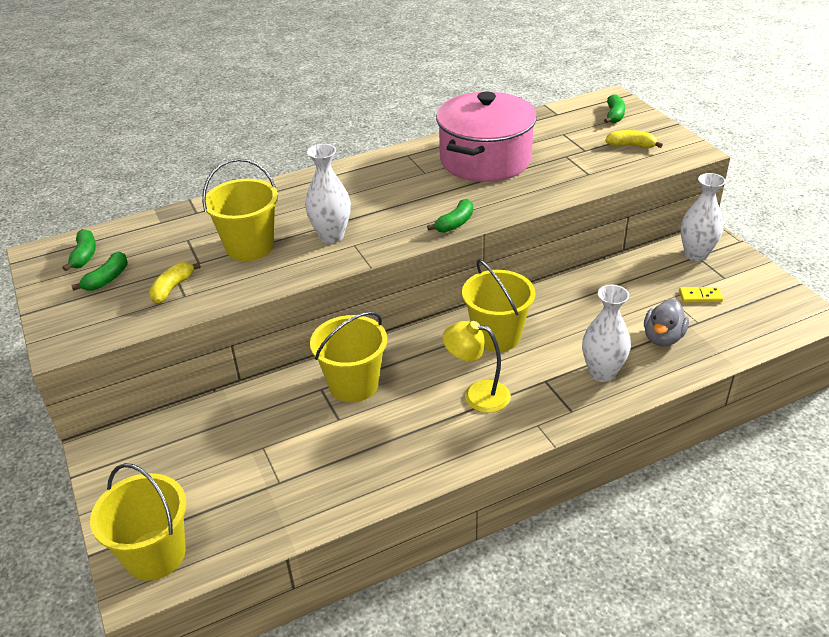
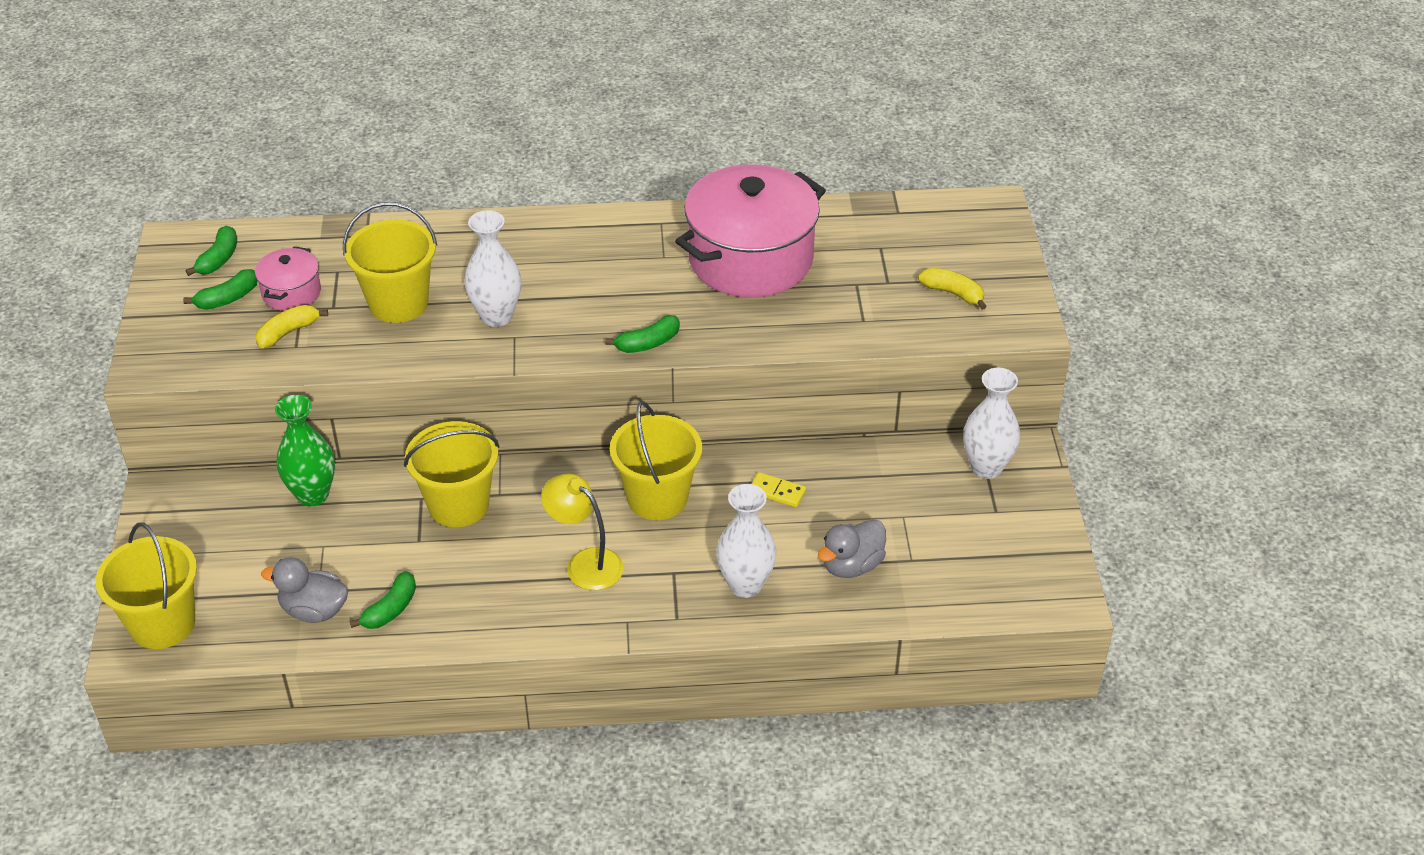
camera: 20 degrees right, 5 degrees up
green banana [604,94,625,123] -> green banana moved to [350,571,416,629]
yellow domino [679,287,723,302] -> yellow domino moved to [752,472,806,507]
none -> pink pot [255,247,321,311]
none -> grey duck [261,557,349,623]
none -> green vase [275,395,335,506]

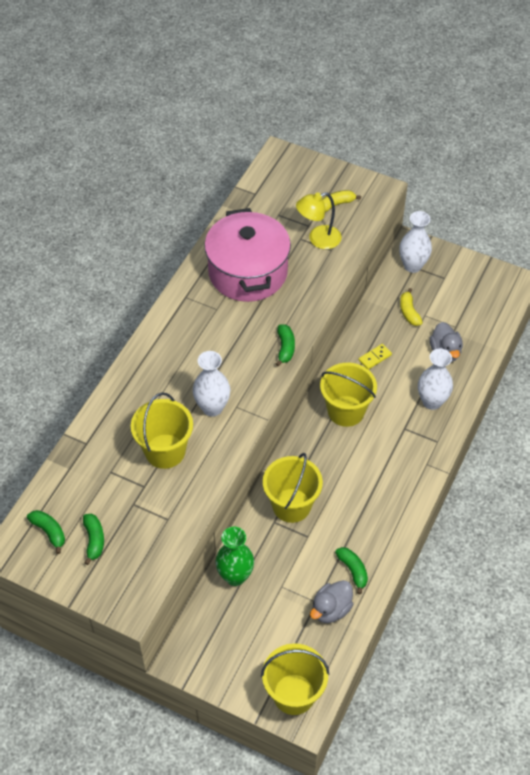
camera: 60 degrees left, 10 degrees up
pink pot [255,247,321,311] -> none
yellow banana [255,305,328,348] -> yellow banana moved to [400,288,423,326]
yellow lamp [541,474,624,590] -> yellow lamp moved to [296,192,341,249]

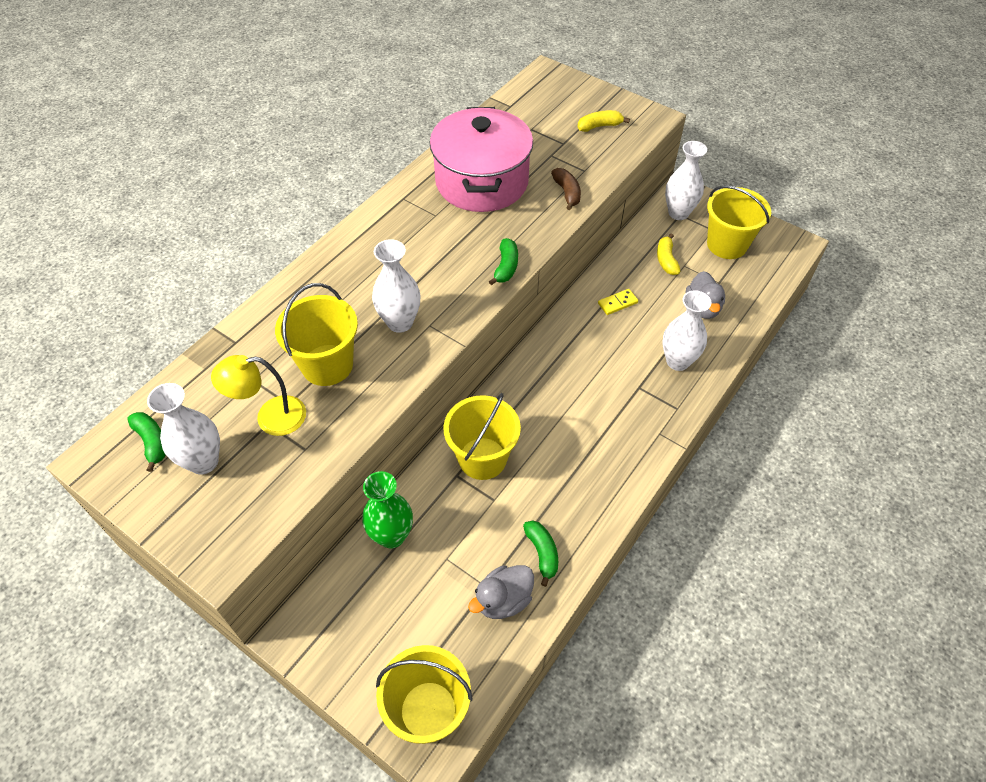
camera: 10 degrees right, 0 degrees up
green banana [83,514,104,565] -> white vase [147,383,220,475]
yellow lamp [296,192,341,249] -> yellow lamp moved to [211,355,306,436]
yellow bucket [320,363,377,427] -> yellow bucket moved to [707,185,771,259]
none -> brown banana [551,168,581,210]

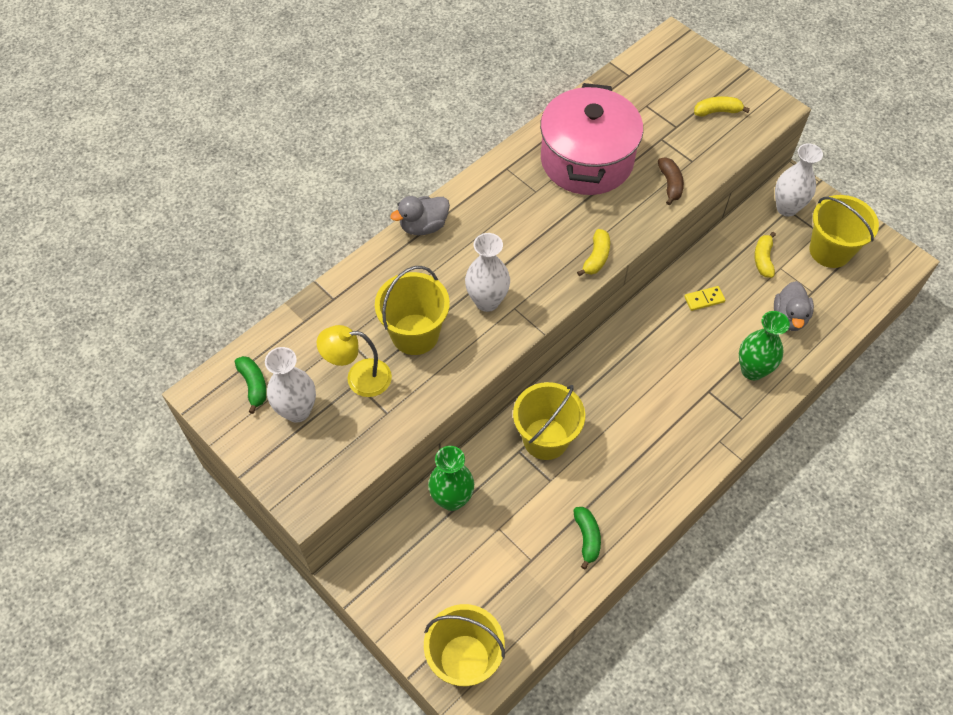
camera: 10 degrees right, 5 degrees up
grey duck [468,565,534,619] -> grey duck moved to [390,196,450,235]
green banana [489,238,518,286] -> yellow banana [577,229,610,276]
white vase [663,290,711,371] -> green vase [739,311,790,380]

